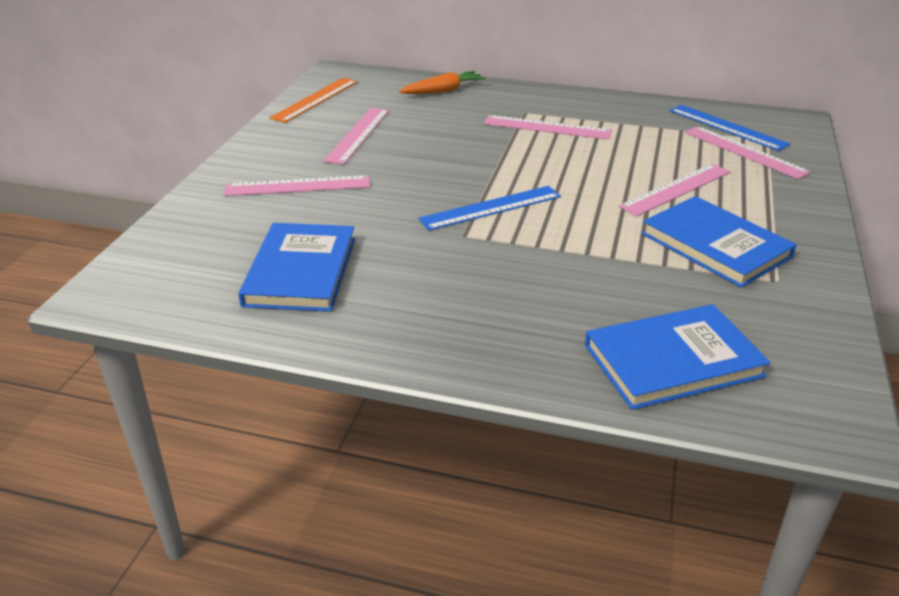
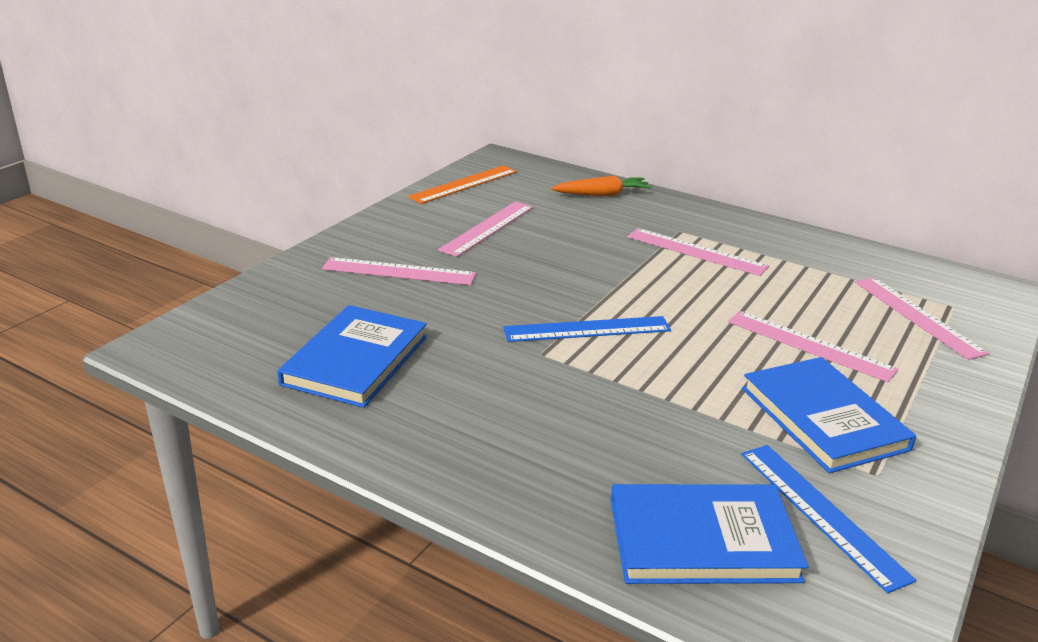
camera: 15 degrees right, 5 degrees down
pink ruler [619,163,730,216] -> pink ruler turned 60 degrees clockwise [728,311,898,382]
blue ruler [669,105,790,151] -> blue ruler moved to [741,445,916,593]

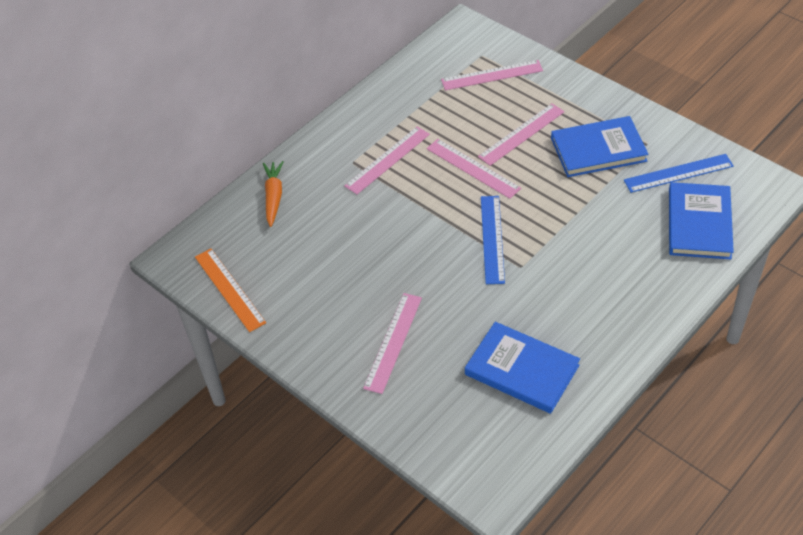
camera: 75 degrees left, 20 degrees up
pink ruler [438,201,533,257] -> pink ruler moved to [426,139,521,199]

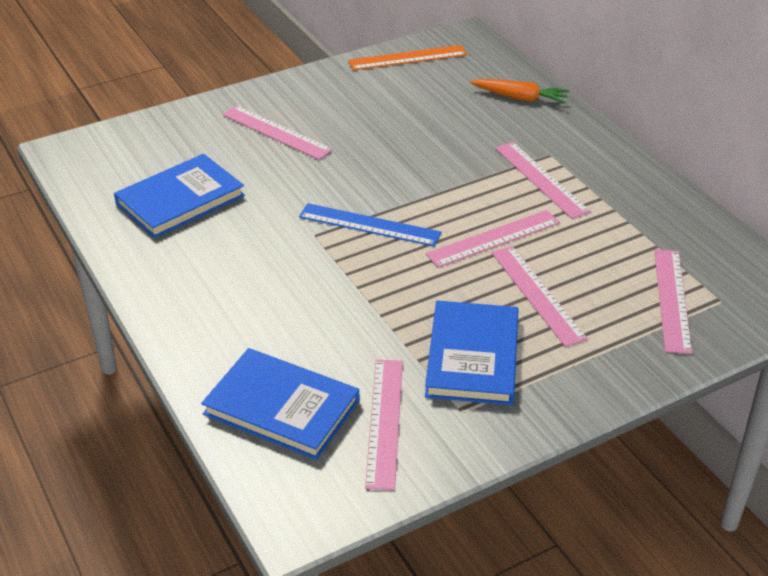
camera: 105 degrees right, 10 degrees down
blue ruler [624,154,734,193] -> pink ruler [365,360,403,490]

